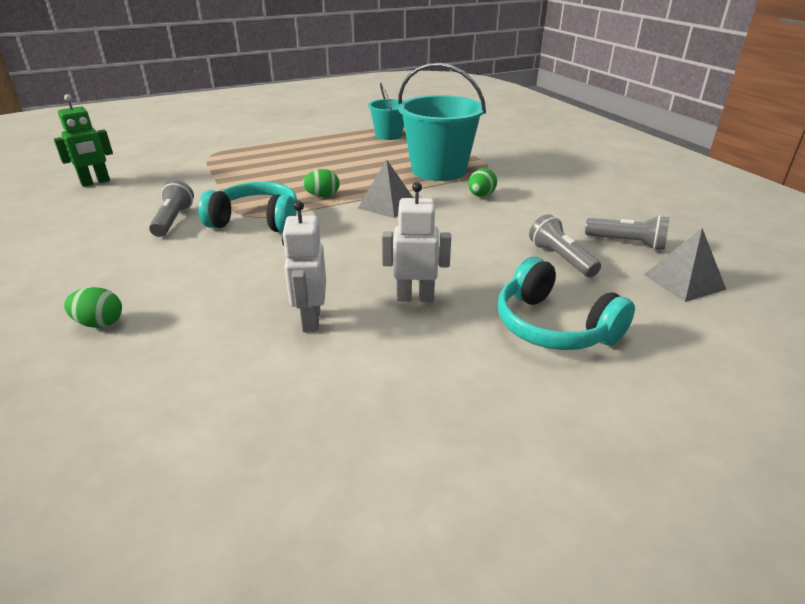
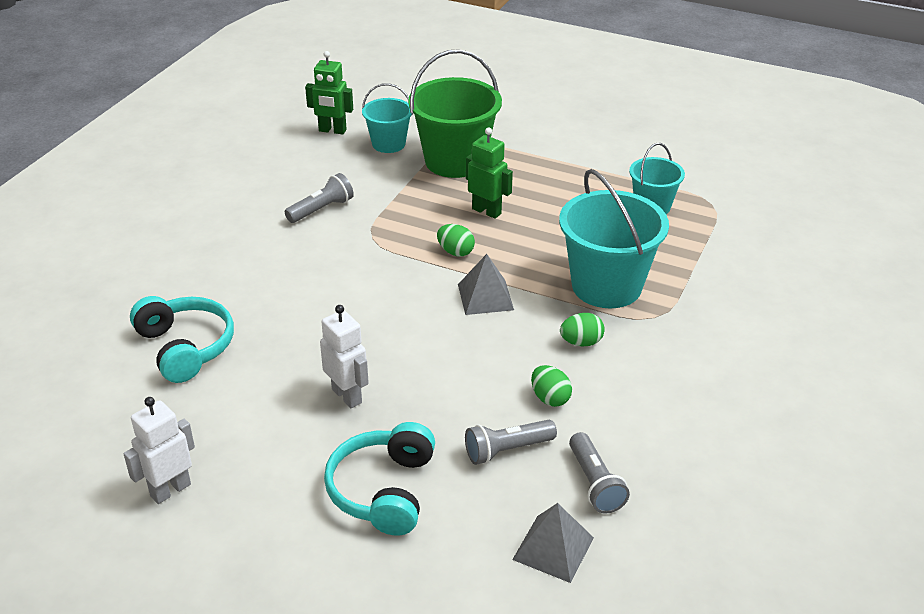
camera: 50 degrees right, 5 degrees up
green egg [64,287,122,328] -> green egg moved to [531,365,572,407]
turquoise headphones [198,182,297,232] -> turquoise headphones moved to [130,296,234,383]
white robot [282,200,326,333] -> white robot moved to [124,397,195,504]
grey flashlight [529,214,601,277] -> grey flashlight turned 135 degrees counterclockwise [465,420,557,465]
none -> turquoise bucket [362,83,413,153]
none -> green bucket [408,49,502,178]
none -> green robot [466,127,513,219]

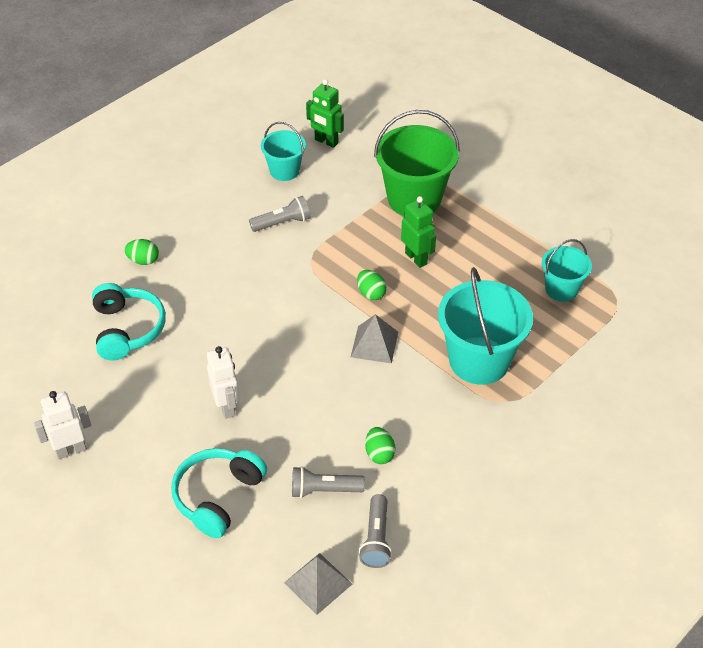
camera: 20 degrees right, 10 degrees up
turquoise bucket [362,83,413,153] -> turquoise bucket moved to [261,122,306,181]
green egg [560,313,605,346] -> green egg moved to [124,239,159,265]

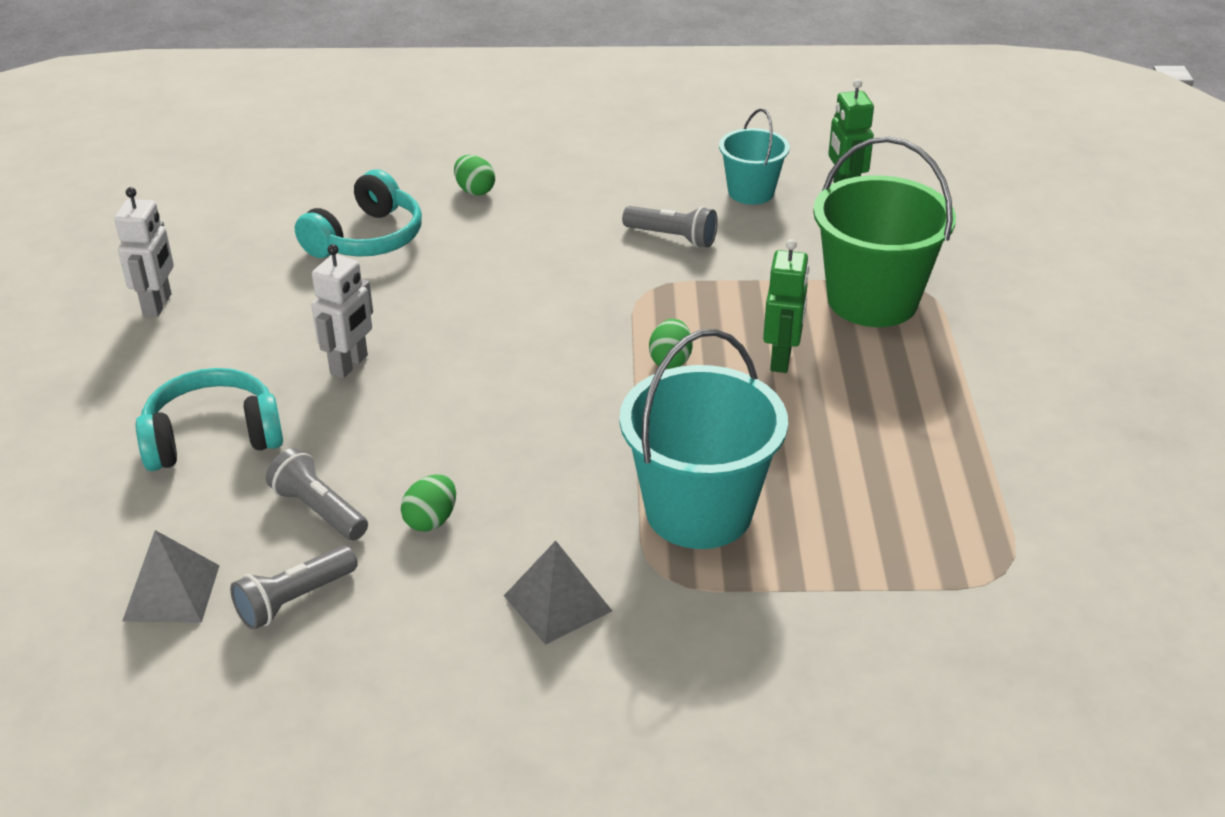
camera: 45 degrees right, 10 degrees down
white robot [33,391,91,459] -> white robot turned 75 degrees clockwise [114,187,174,317]
grey pyramid [351,314,398,363] -> grey pyramid moved to [504,541,612,645]
turquoise bucket [542,239,592,302] -> none

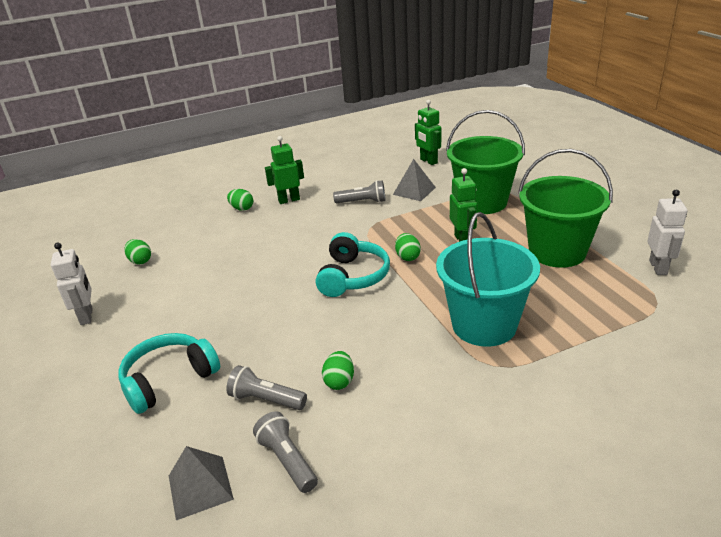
camera: 20 degrees left, 5 degrees down
grey flashlight [230,545,357,630] -> grey flashlight turned 120 degrees clockwise [253,411,318,493]
turquoise headphones [295,169,422,258] -> turquoise headphones moved to [316,232,390,297]
white robot [311,244,373,378] -> white robot moved to [647,190,687,275]
grey pyramid [504,541,612,645] -> grey pyramid moved to [393,159,436,201]
turquoise bucket [719,109,790,205] -> none
none -> green egg [124,239,151,264]
none -> green robot [265,136,304,204]
none -> green bucket [518,149,613,268]

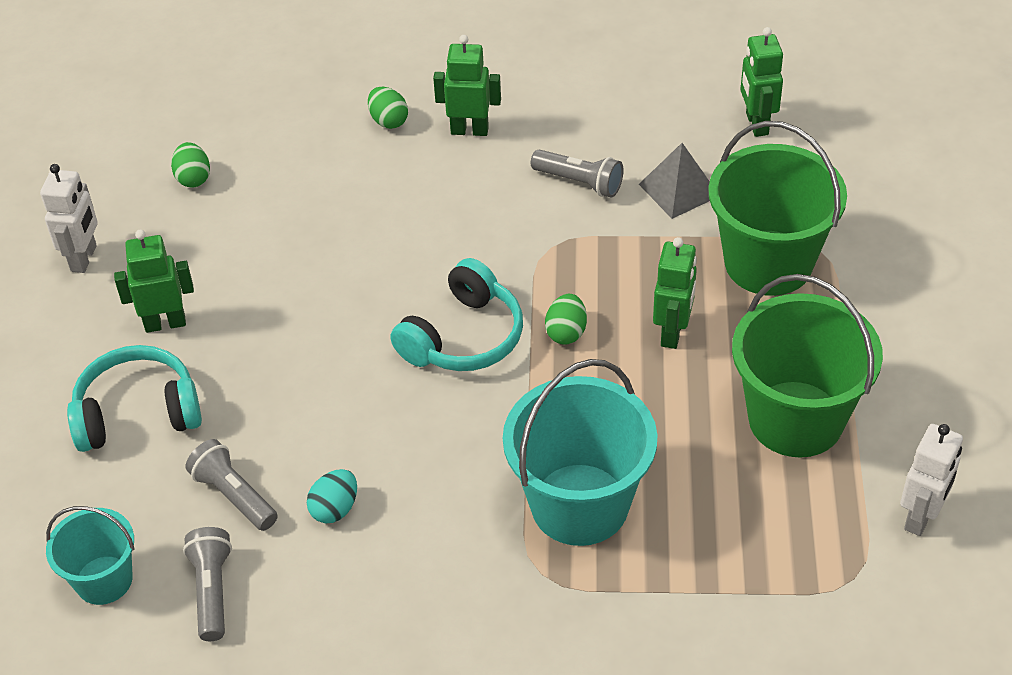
camera: 25 degrees right, 15 degrees up
grey pyramid [169,446,234,520] -> turquoise bucket [46,506,135,605]
green egg [322,351,354,390] -> turquoise egg [307,469,357,523]
none -> green robot [114,230,194,333]

